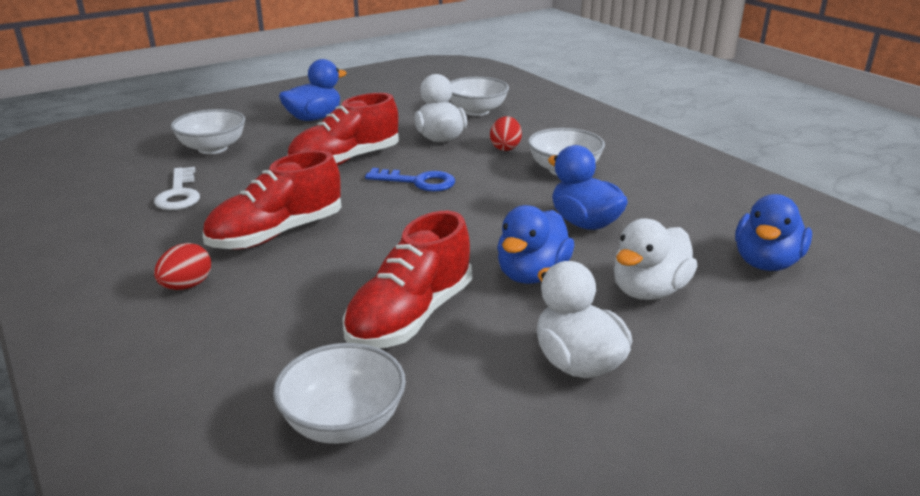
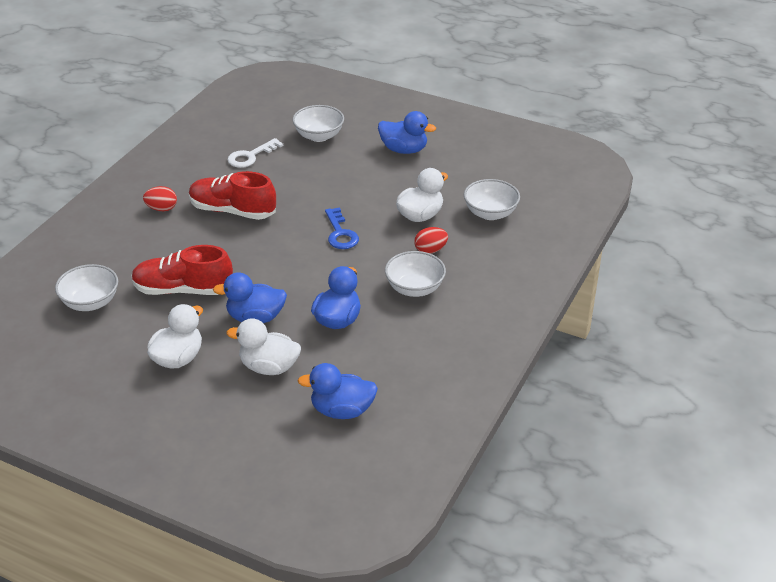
camera: 60 degrees right, 10 degrees up
red shoe [287,93,399,166] -> none

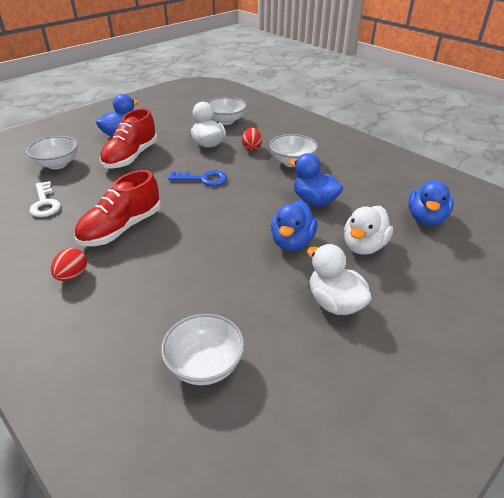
camera: 70 degrees left, 0 degrees up
red shoe [132,245,233,295] -> red shoe moved to [100,108,157,169]

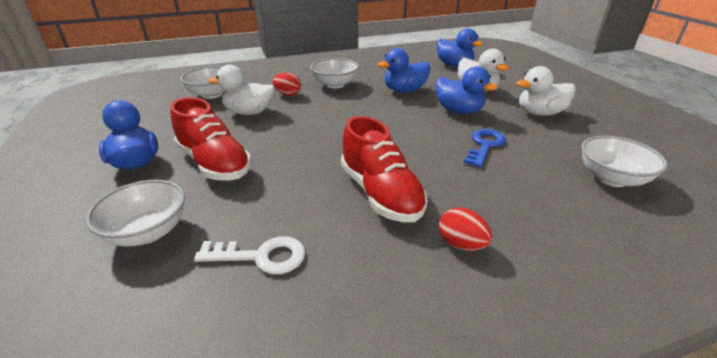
camera: 65 degrees left, 5 degrees down
blue key [168,170,227,186] -> blue key moved to [464,129,506,168]

